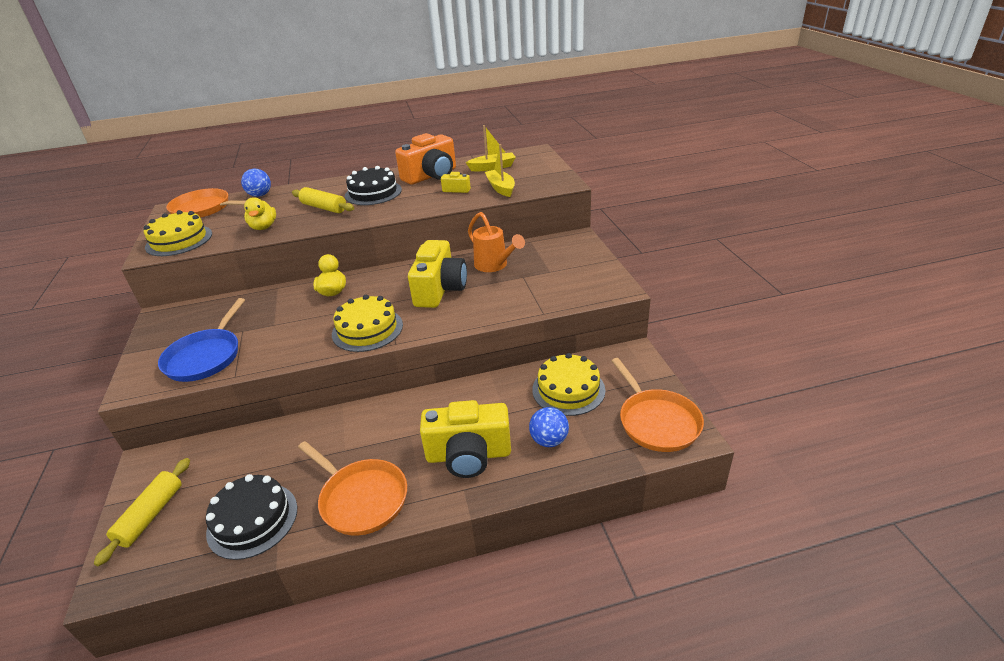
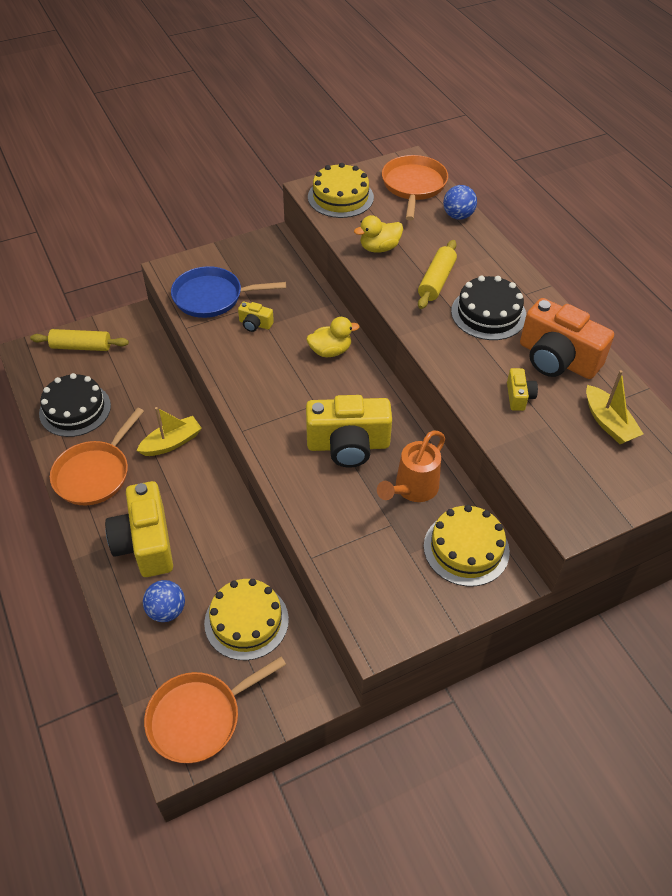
camera: 75 degrees right, 15 degrees up
yellow cake [332,295,403,352] -> yellow cake moved to [424,505,510,586]
yellow boat [485,144,515,197] -> yellow boat moved to [136,407,202,456]
none -> yellow camera [238,302,274,332]

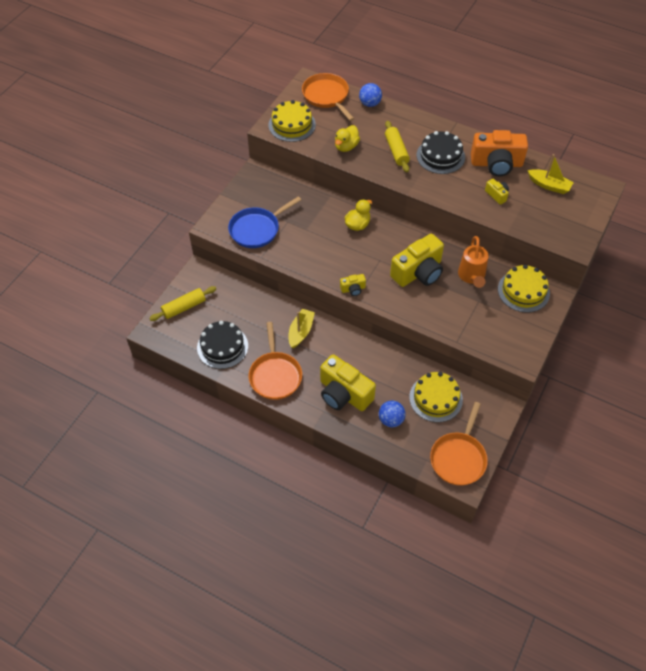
camera: 35 degrees left, 5 degrees up
yellow camera [238,302,274,332] -> yellow camera moved to [340,274,366,296]

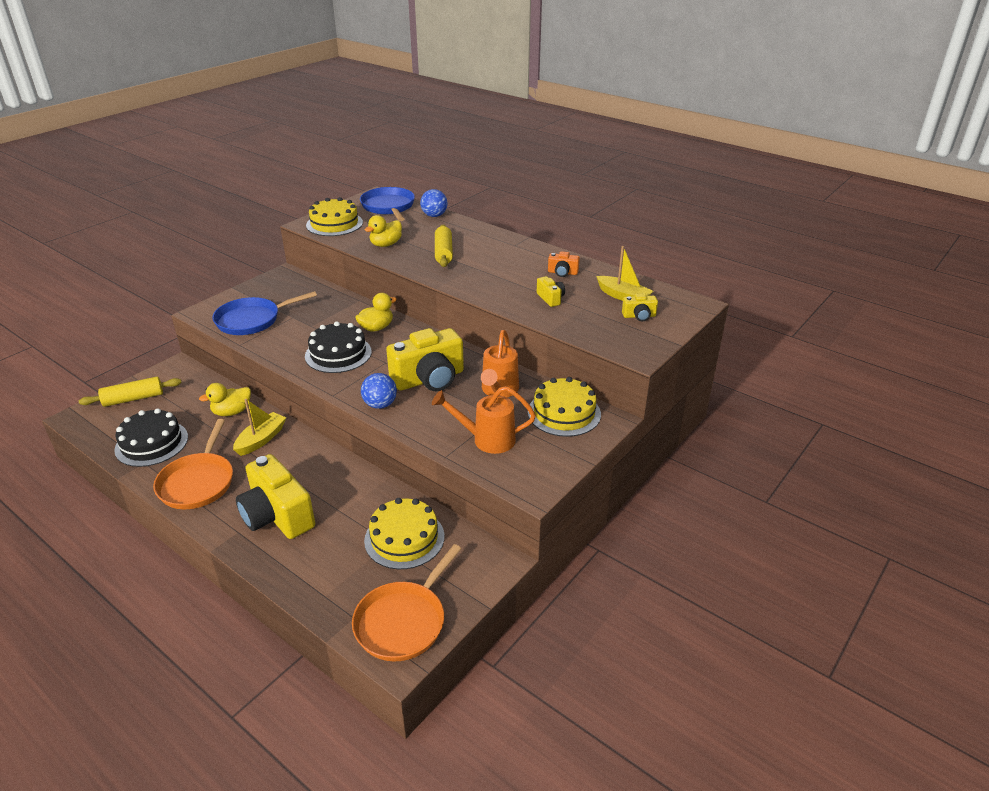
camera: 10 degrees right, 20 degrees down
orange pan [302,73,354,121] -> blue pan [360,187,415,221]
yellow camera [340,274,366,296] -> yellow camera moved to [622,293,658,321]
blue ball [379,401,406,427] -> blue ball moved to [361,373,397,409]
black cake [416,131,465,174] -> black cake moved to [305,322,372,373]
orange camera [471,130,528,176] -> orange camera [548,251,580,277], size x0.45
none -> yellow duck [199,383,251,416]
none -> orange watering can [432,386,536,454]

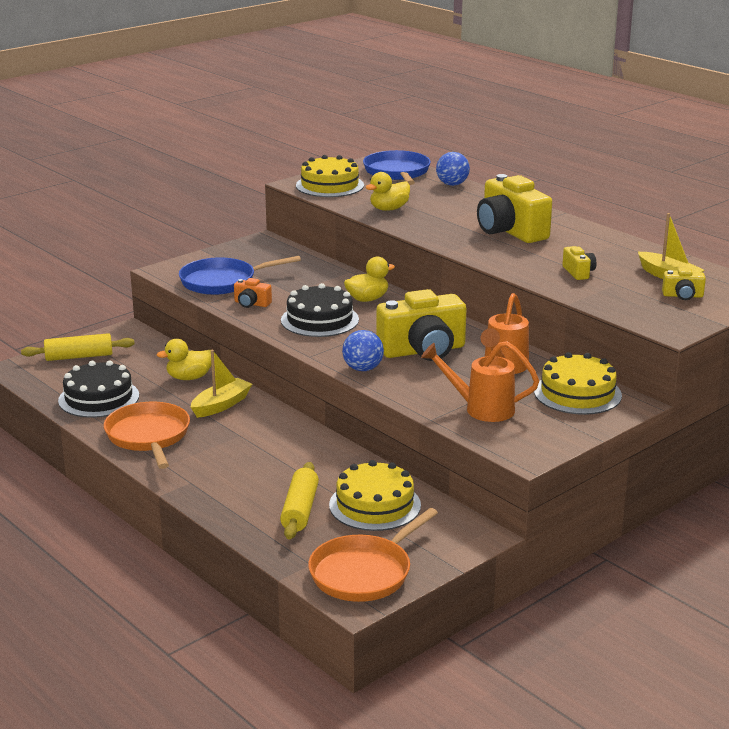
camera: 10 degrees right, 10 degrees down
orange pan [153,419,233,509] -> orange pan turned 150 degrees clockwise [104,402,190,469]
yellow camera [236,454,315,539] -> yellow camera moved to [477,174,552,243]
yellow rolling pin [435,225,453,267] -> yellow rolling pin moved to [280,462,319,540]
orange camera [548,251,580,277] -> orange camera moved to [234,278,272,308]

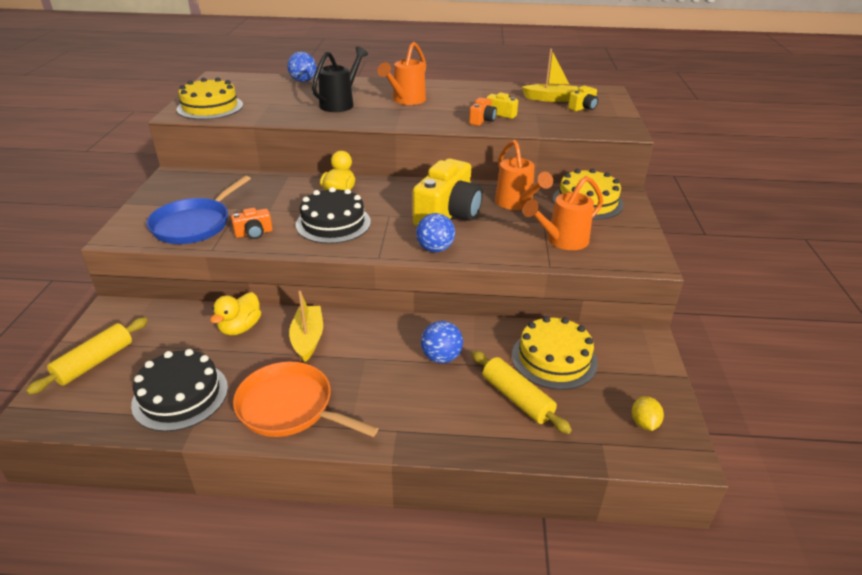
camera: 45 degrees left, 10 degrees up
orange pan [308,508,438,602] -> yellow lemon [632,396,664,431]
blue pan [363,150,431,185] -> none
yellow duck [365,172,410,211] -> none
yellow camera [477,174,552,243] -> orange watering can [377,42,426,105]
none -> black watering can [312,46,368,112]
none -> blue ball [421,321,463,363]
none -> orange camera [469,98,497,126]

